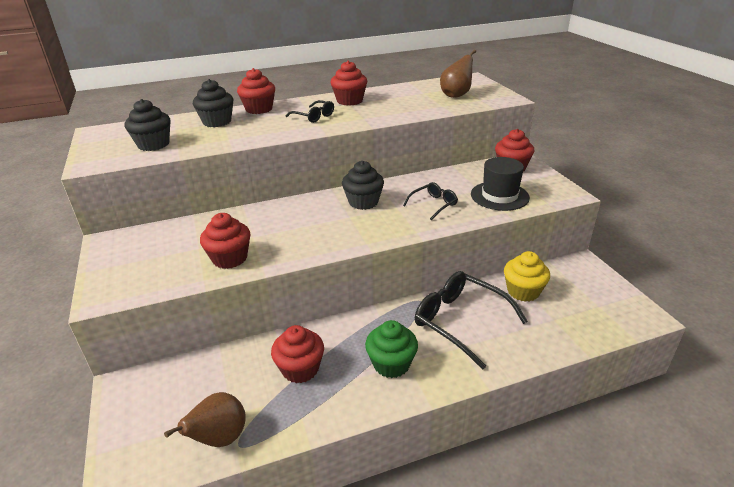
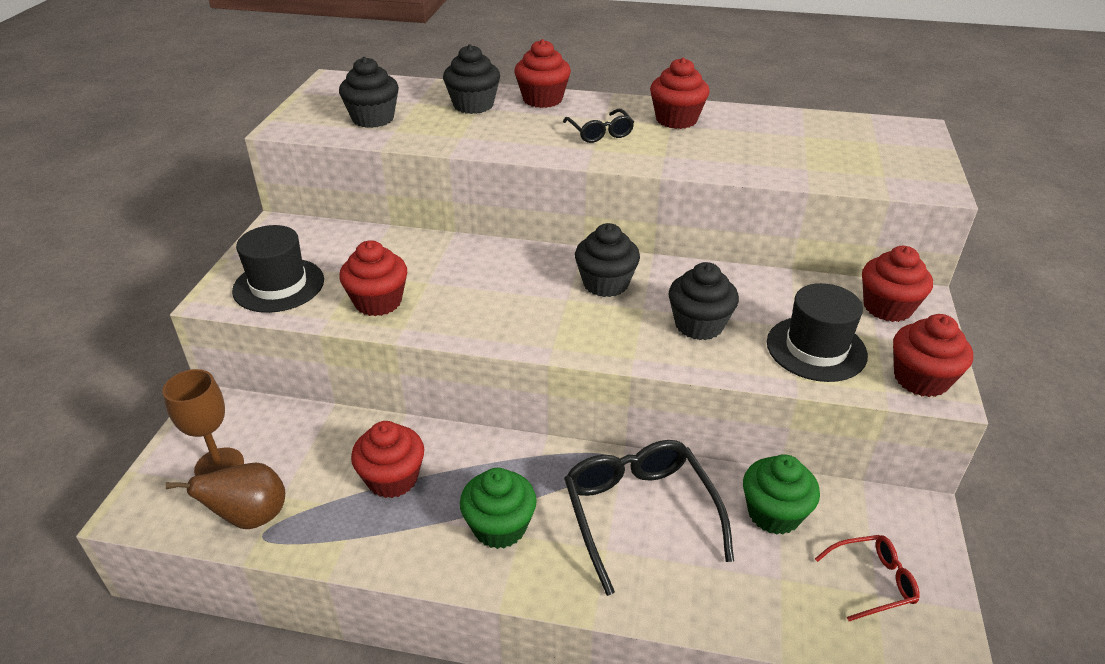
camera: 30 degrees right, 5 degrees up
black glasses [403,182,458,221] -> black cupcake [669,262,739,340]
brown pear [440,50,476,98] -> none
yellow cupcake [504,251,550,302] -> green cupcake [743,454,820,535]
none -> brown goblet [163,369,244,476]
none -> black hat [232,225,324,313]
none -> red glasses [815,535,920,621]
none -> red cupcake [893,314,973,397]

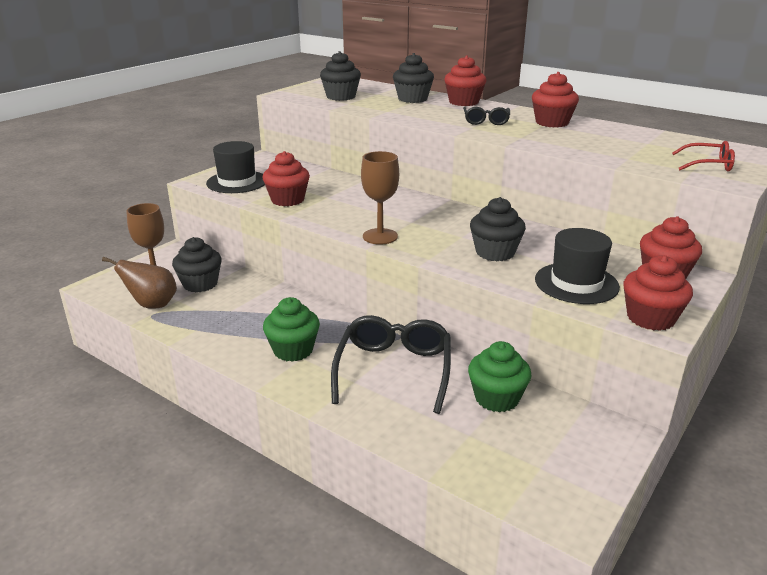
camera: 25 degrees right, 10 degrees down
red cupcake [351,421,424,498] -> none
black cupcake [575,223,640,297] -> black cupcake moved to [172,237,222,292]
red glasses [815,535,920,621] -> red glasses moved to [672,141,735,171]
none -> brown goblet [361,151,399,245]

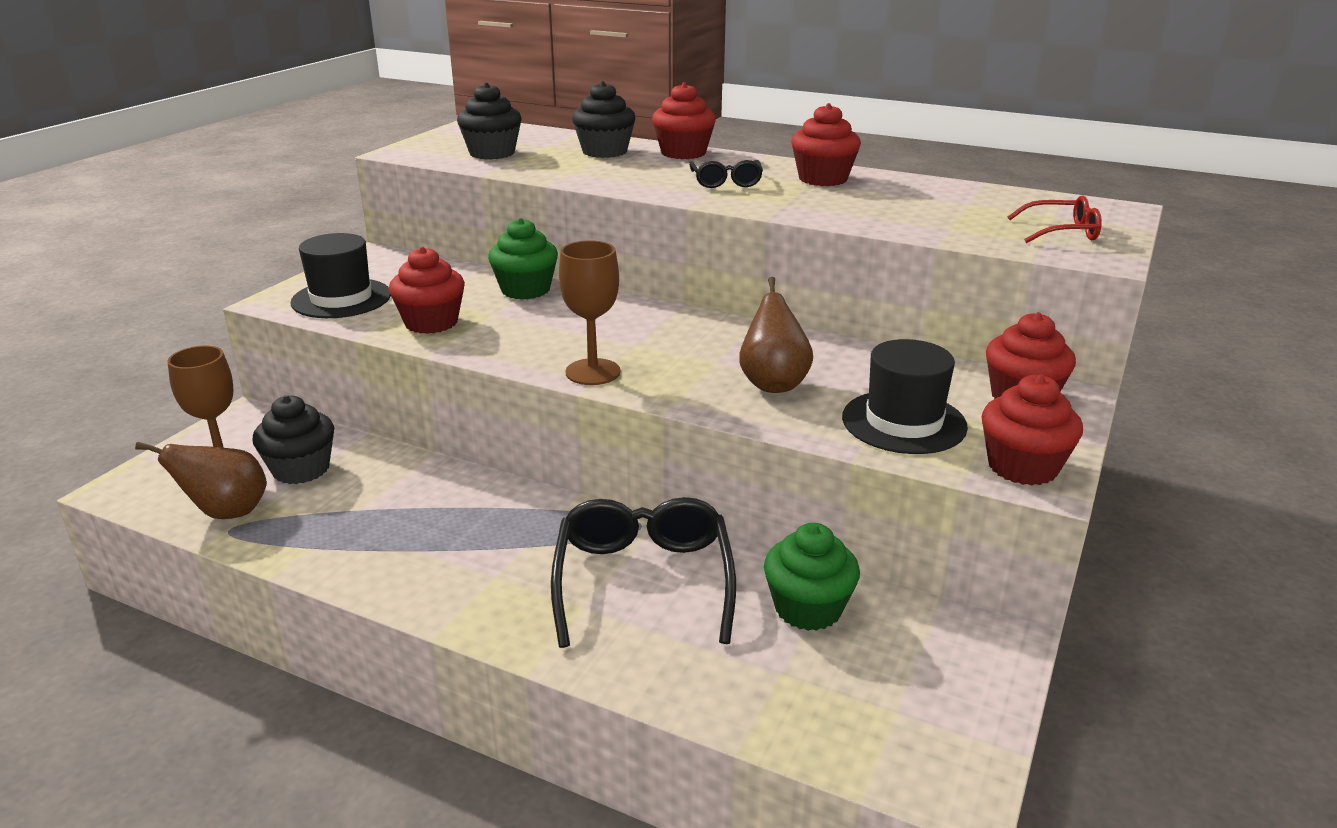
camera: 10 degrees left, 0 degrees up
green cupcake [263,297,320,362] -> green cupcake moved to [488,218,558,300]
black cupcake [470,197,526,261] -> brown pear [739,277,813,393]

